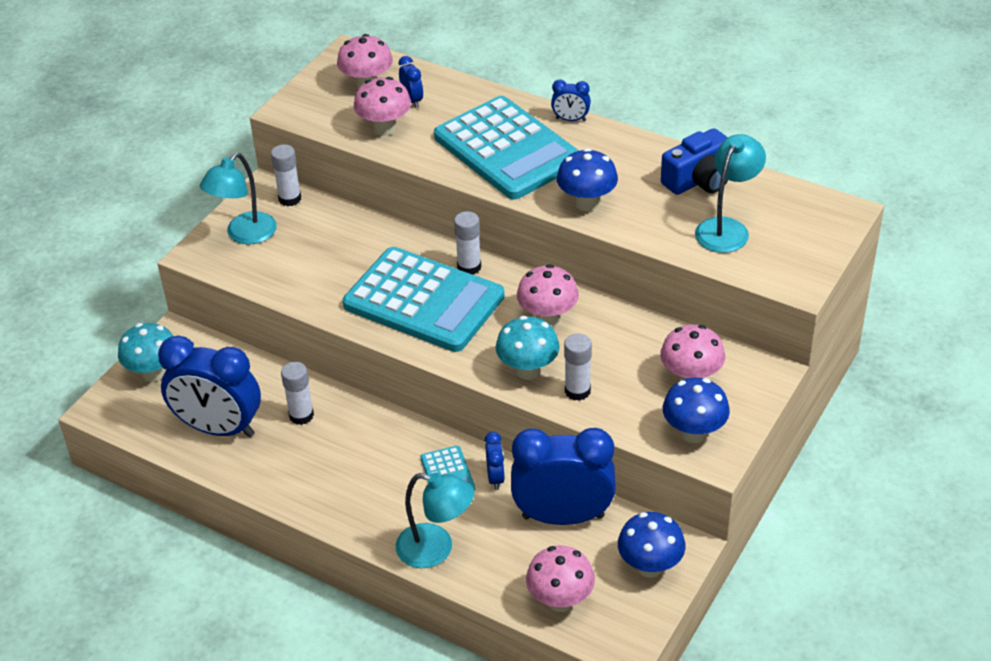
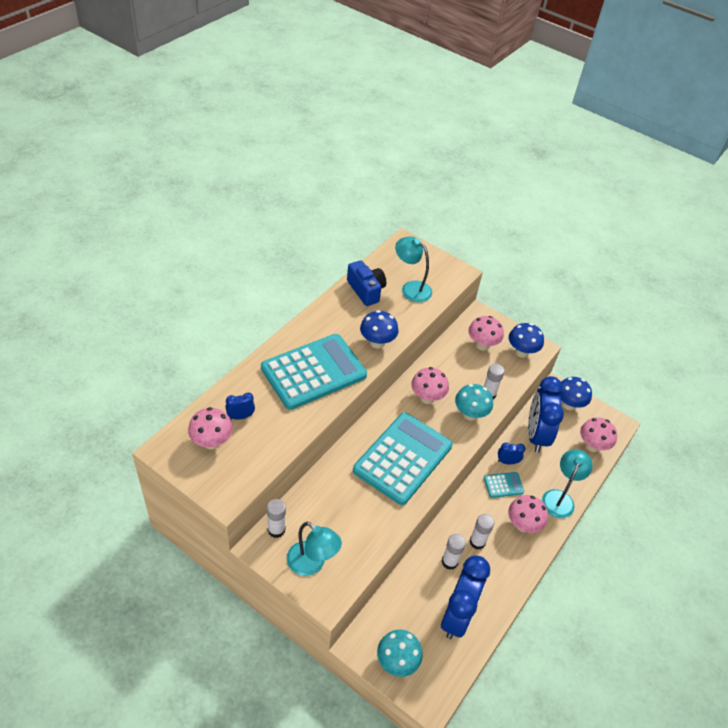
camera: 90 degrees left, 5 degrees up
pink mushroom [354,77,411,136] -> pink mushroom moved to [508,495,548,533]
white glue stick [454,211,481,275] -> white glue stick moved to [469,514,494,550]
blue clock [551,79,591,121] -> none

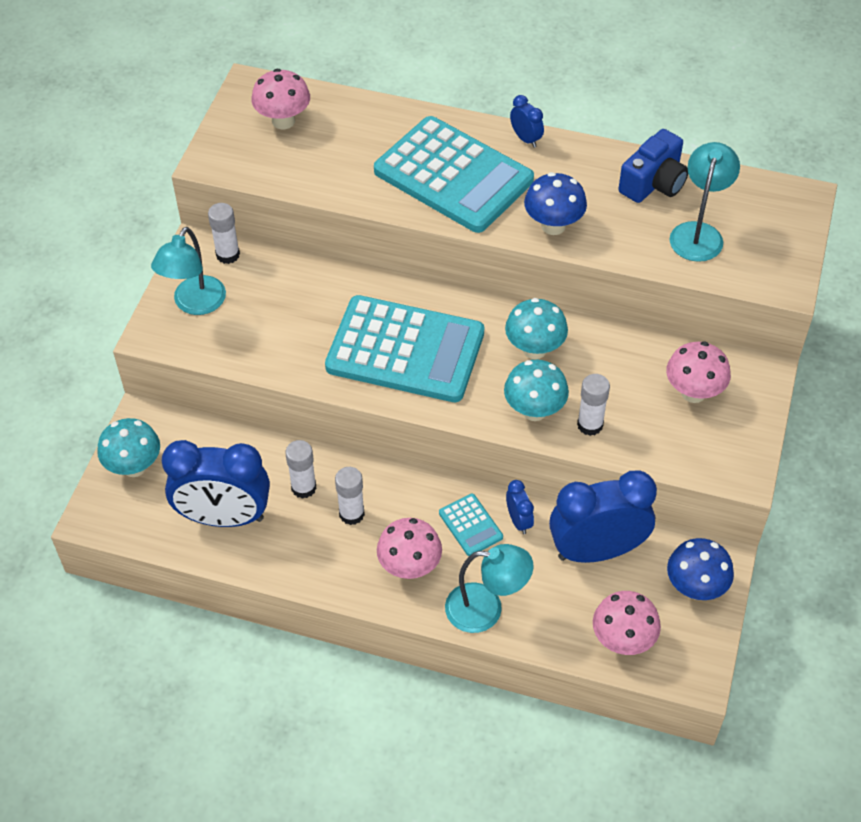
camera: 75 degrees right, 5 degrees up
blue clock [226,393,255,420] -> blue clock moved to [510,95,544,148]
pink mushroom [411,367,449,404] -> turquoise mushroom [505,298,568,359]
blue mushroom [509,323,544,358] -> none

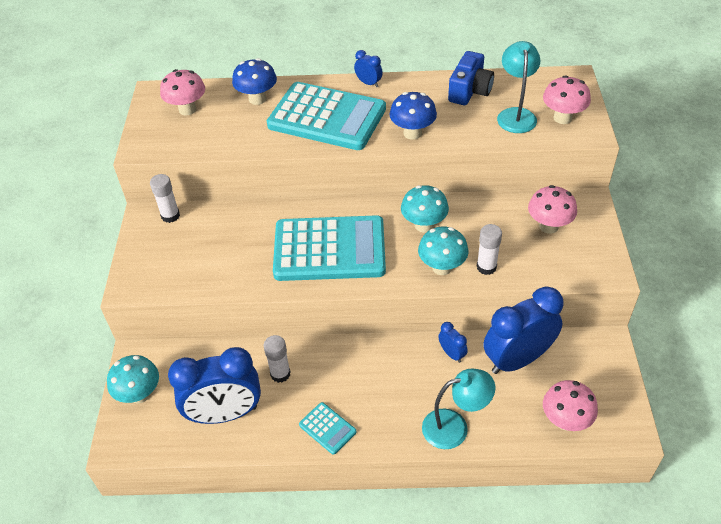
camera: 15 degrees left, 5 degrees down
turquoise lamp [151,227,226,315] -> none
white glue stick [335,467,365,525] -> none
pink mushroom [377,518,442,579] -> pink mushroom moved to [543,75,591,124]
turquoise calculator [439,494,503,556] -> turquoise calculator moved to [299,402,357,455]
blue mushroom [667,538,734,600] -> blue mushroom moved to [232,58,277,105]

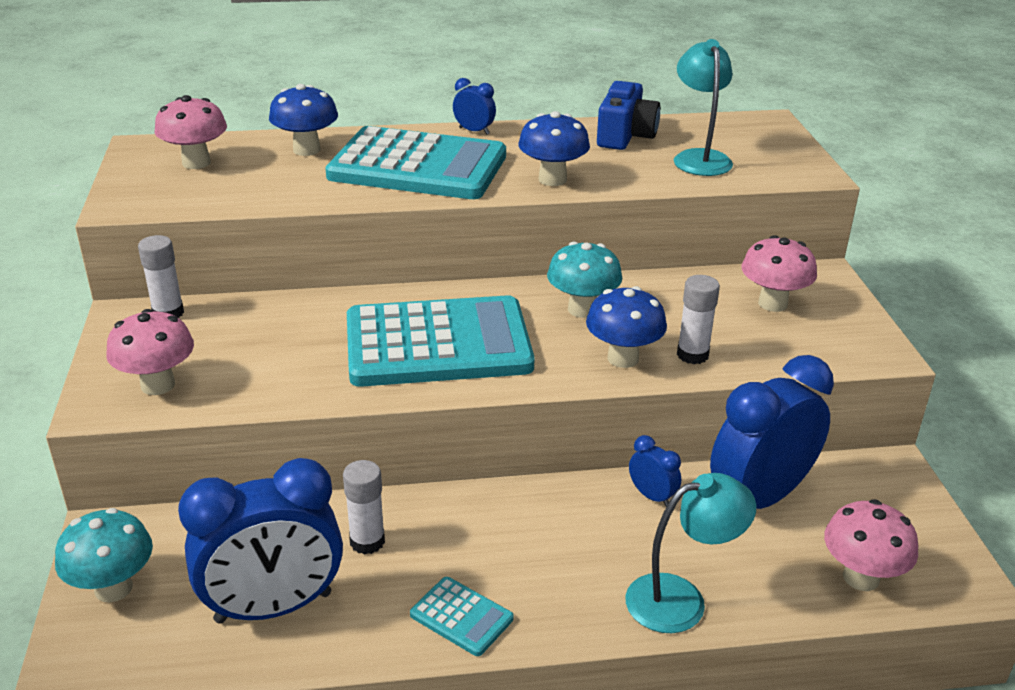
camera: 10 degrees left, 15 degrees down
turquoise mushroom [418,227,468,275] -> blue mushroom [586,286,667,368]
pink mushroom [543,75,591,124] -> pink mushroom moved to [106,309,194,395]

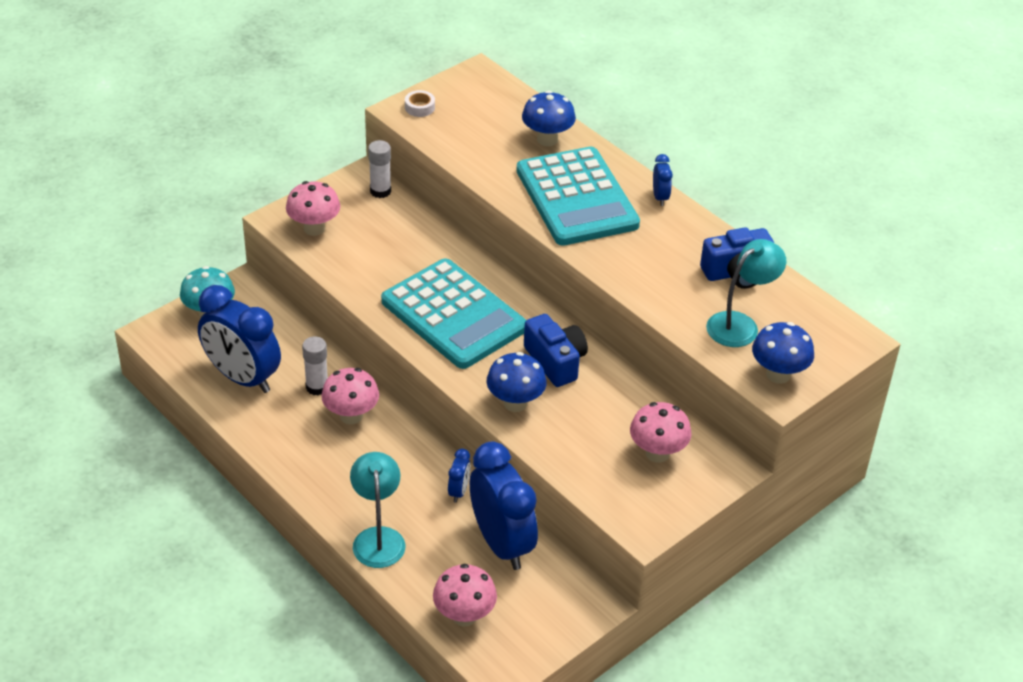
camera: 55 degrees right, 10 degrees up
pink mushroom [155,95,227,169] -> pink mushroom moved to [321,368,379,425]
turquoise calculator [410,577,514,656] -> none
blue mushroom [518,111,590,186] -> blue mushroom moved to [752,322,814,384]
turquoise mushroom [547,242,622,318] -> blue camera [524,314,588,387]
turquoise lamp [625,473,756,633] -> turquoise lamp turned 135 degrees counterclockwise [350,452,406,568]
white glue stick [677,275,720,364] -> none
blue clock [710,355,834,509] -> blue clock turned 45 degrees clockwise [470,441,538,570]
none -> white tape [405,90,435,117]

